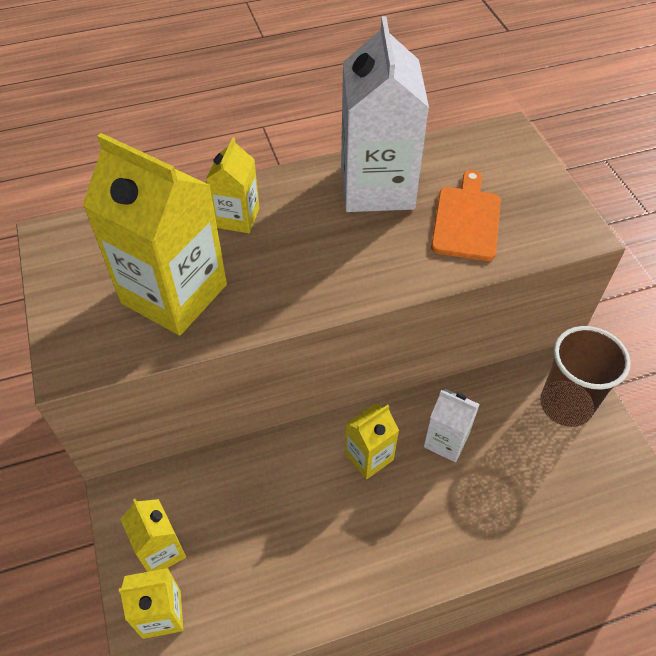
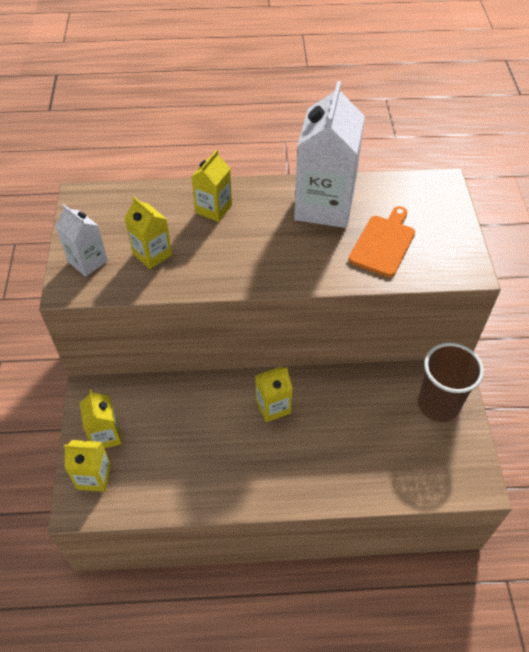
camera: 15 degrees right, 0 degrees up
yellow carton [83,133,227,336] -> yellow carton [125,197,172,269], size x0.51
white carton [424,389,480,462] -> white carton moved to [55,204,108,277]

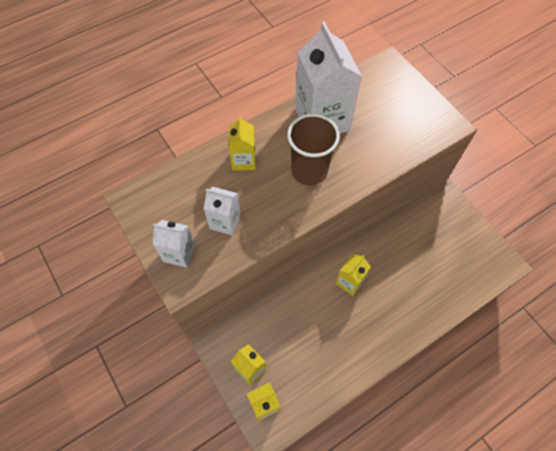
camera: 30 degrees left, 10 degrees up
yellow carton [125,197,172,269] -> white carton [204,187,241,236]
orange cutting board [348,206,415,277] -> none
brown cup [418,343,484,422] -> brown cup moved to [287,114,340,186]

